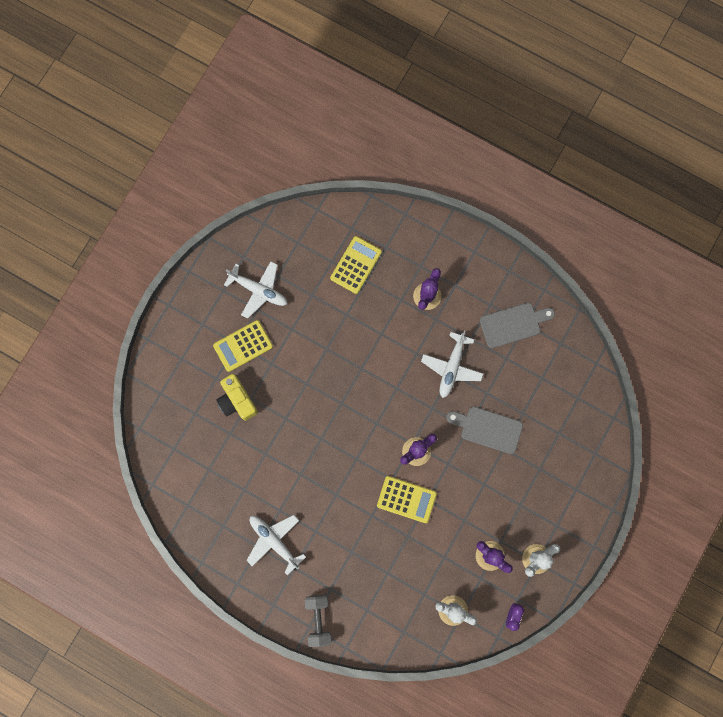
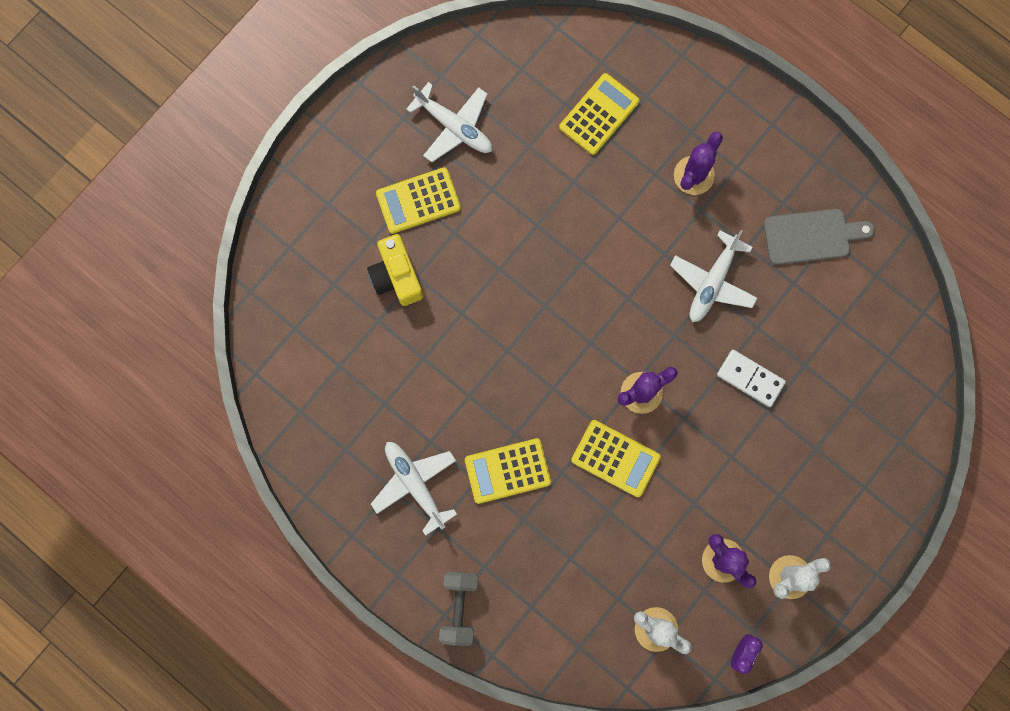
camera: 10 degrees right, 0 degrees up
grey cutting board [446,406,523,454] -> white domino [717,350,786,407]
none -> yellow calculator [465,438,551,504]

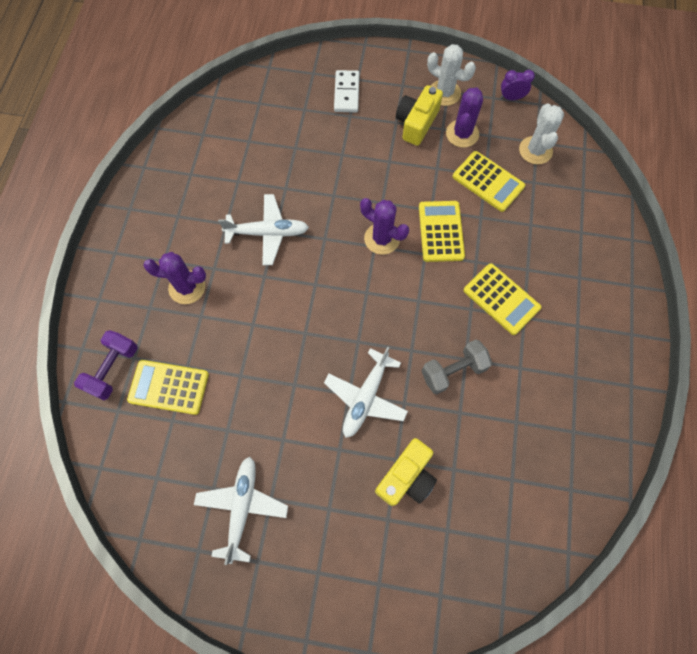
camera: 120 degrees left, 10 degrees down
white plane [371,442,457,536] -> white plane moved to [324,347,408,438]
yellow calculator [376,167,461,234] -> yellow calculator moved to [453,151,525,212]
grey dumbbell [439,571,478,646] -> grey dumbbell moved to [422,340,492,394]
white domino [717,350,786,407] -> white domino moved to [334,70,359,112]
grey cutting board [764,209,875,265] -> none
none -> purple dumbbell [74,330,138,400]
none -> yellow camera [396,85,443,146]

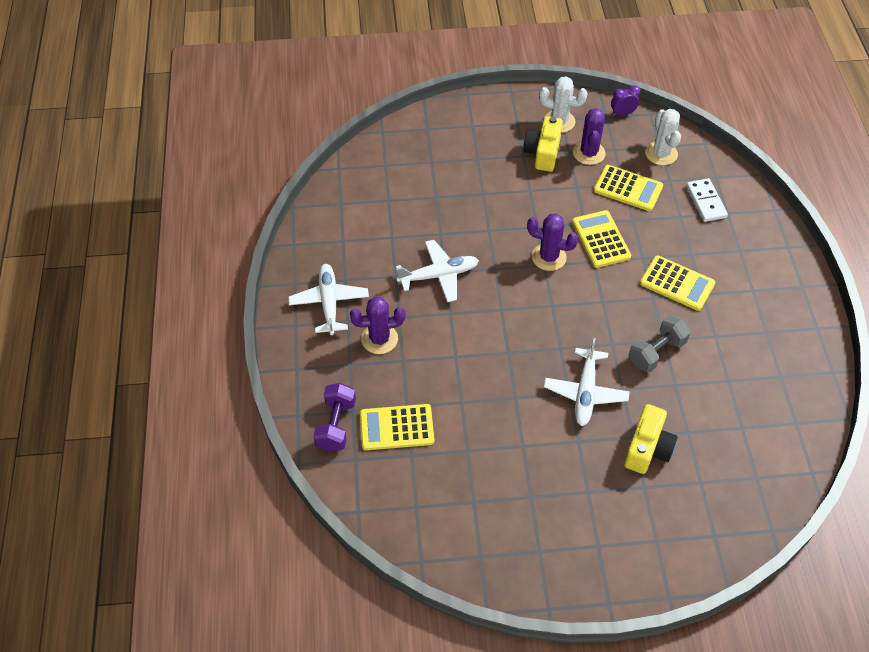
camera: 15 degrees left, 15 degrees down
white plane [194,457,288,565] -> white plane moved to [288,264,369,335]
white domino [334,70,359,112] -> white domino moved to [686,178,728,222]

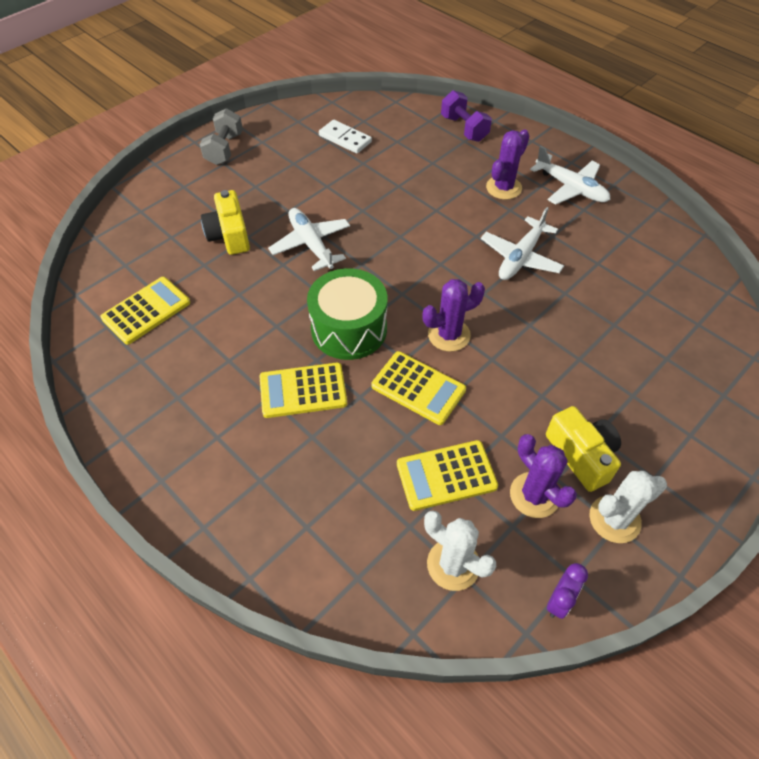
camera: 140 degrees right, 0 degrees up
yellow calculator [360,404,434,450] -> yellow calculator moved to [100,277,190,344]
grey dumbbell [629,316,690,372] -> grey dumbbell moved to [200,108,243,165]
white domino [686,178,728,222] -> white domino moved to [319,120,372,154]
none -> green drum [307,268,388,360]

